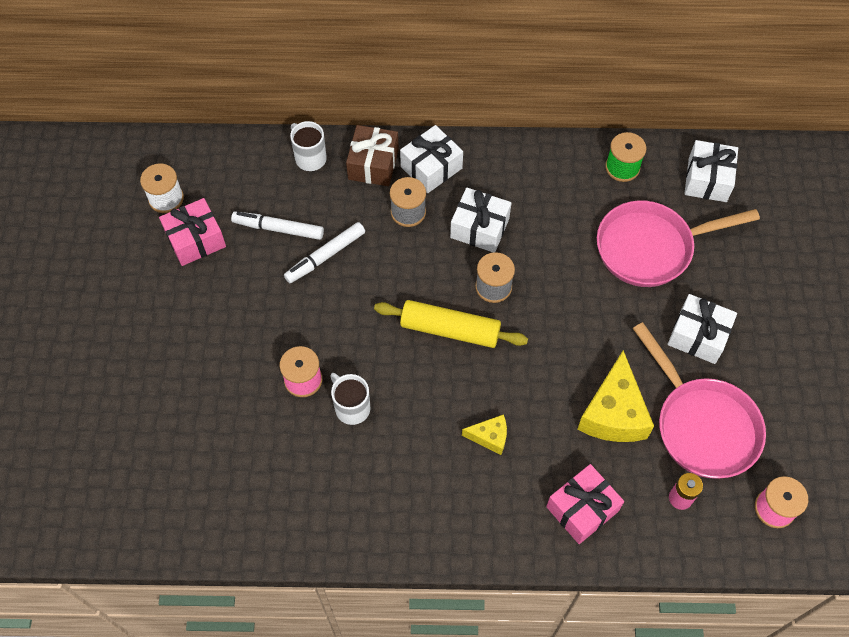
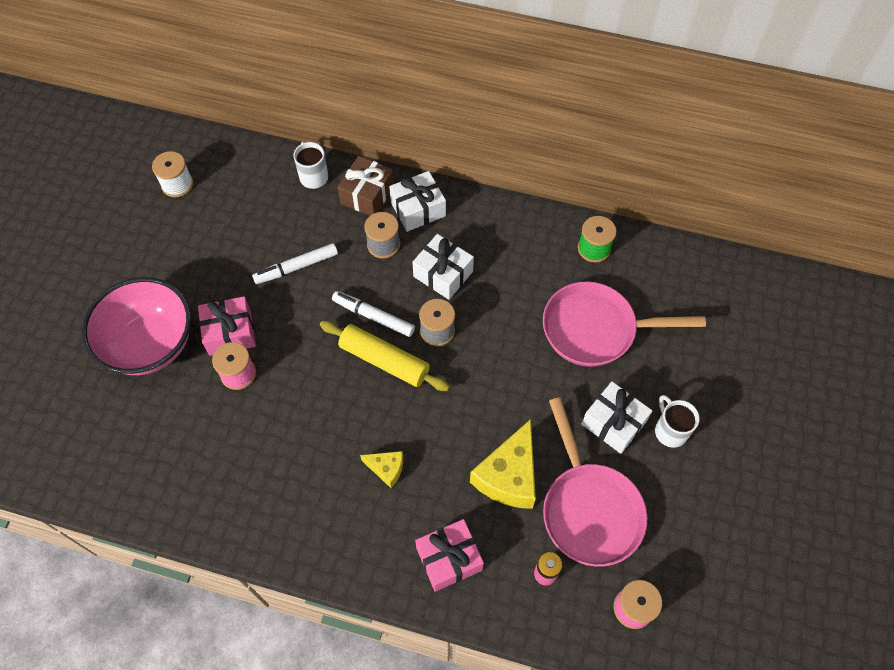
camera: 15 degrees right, 0 degrees up
pink gift [159,198,226,266] -> pink gift moved to [198,296,256,356]
white marker [231,211,324,240] -> white marker moved to [332,291,415,337]
white mug [330,373,371,425] -> white mug moved to [655,395,700,448]
white gift [684,140,738,202] -> none
none -> pink bowl [82,277,191,375]

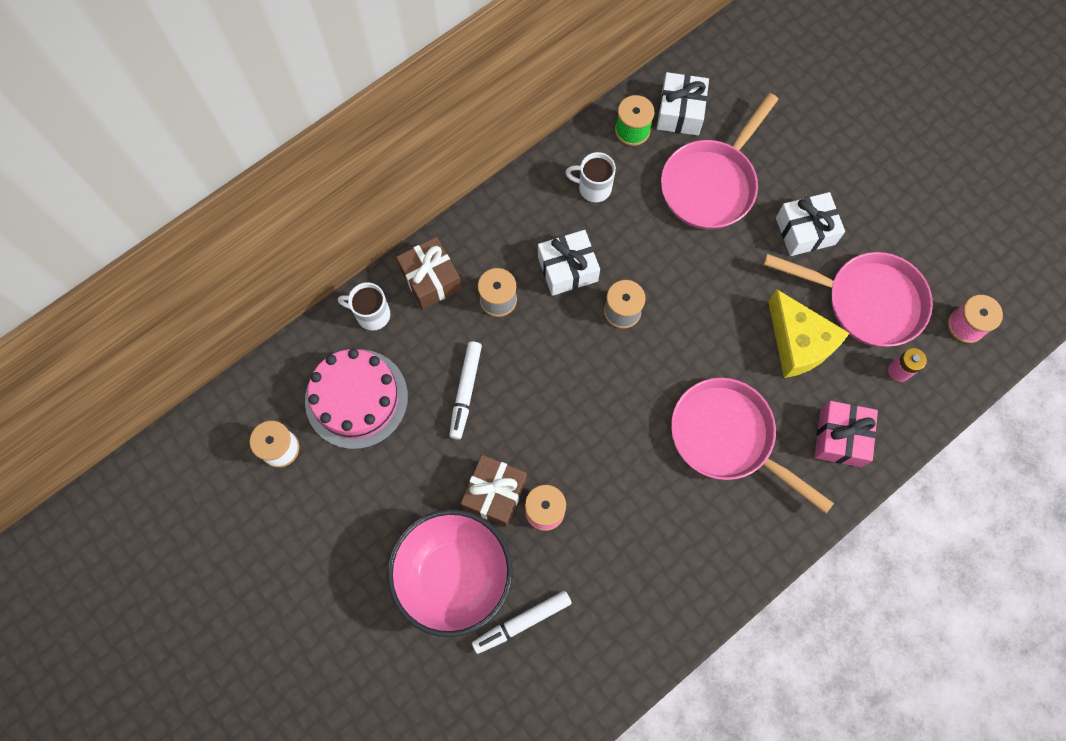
camera: 55 degrees left, 10 degrees up
pink gift [198,296,256,356] -> brown gift [461,455,527,527]
yellow rolling pin [320,321,450,391] -> none
white marker [332,291,415,337] -> white marker moved to [472,591,572,654]
yellow cheese [360,451,403,488] -> pink pan [671,378,834,513]
white gift [389,171,446,232] -> white gift moved to [657,72,709,136]
white mug [655,395,700,448] -> white mug moved to [565,152,616,202]
none -> pink cake [305,349,408,449]

